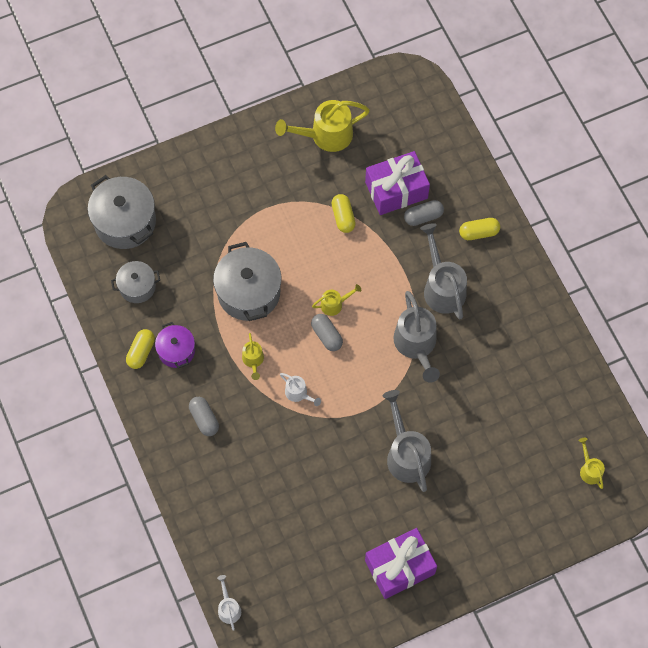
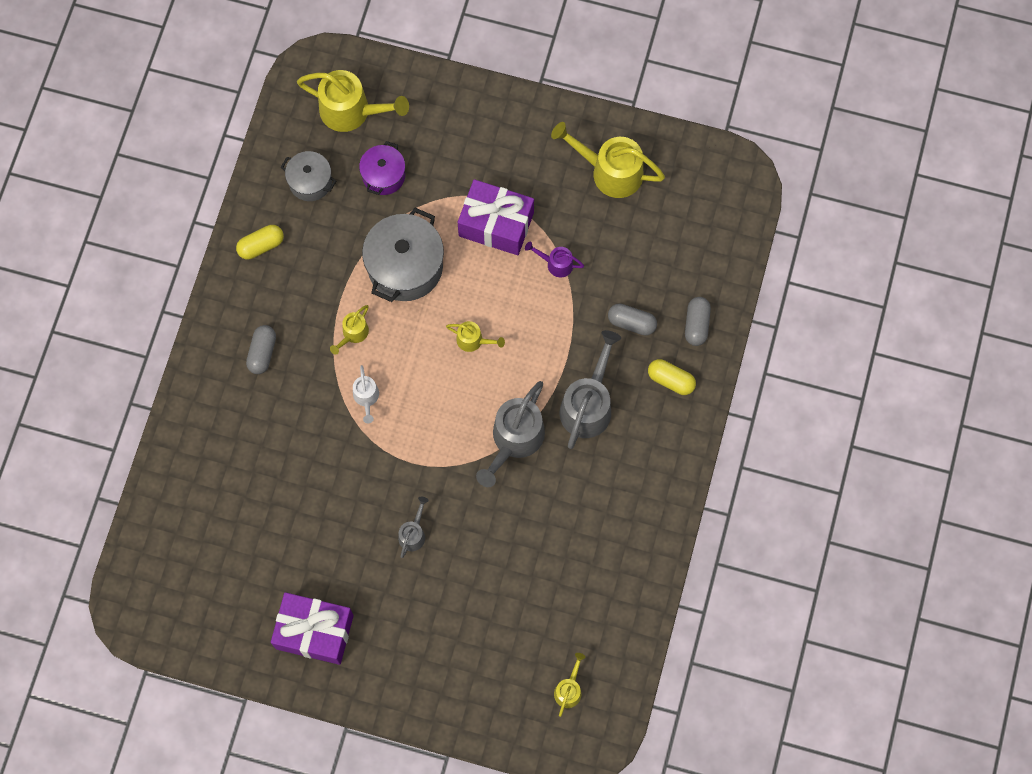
camera: 40 degrees right, 5 degrees up
grey pot [88,175,156,249] -> yellow watering can [297,70,409,132]
purple pot [155,322,195,368] -> purple pot moved to [359,141,405,195]
white watering can [217,575,241,631] -> none
grey capsule [311,314,343,351] -> grey capsule moved to [685,297,711,346]
yellow capsule [332,194,356,233] -> purple watering can [525,241,584,277]
purple gift [365,151,430,215] -> purple gift moved to [458,179,534,255]
grey watering can [383,390,431,492] -> grey watering can [398,497,429,558], size x0.51

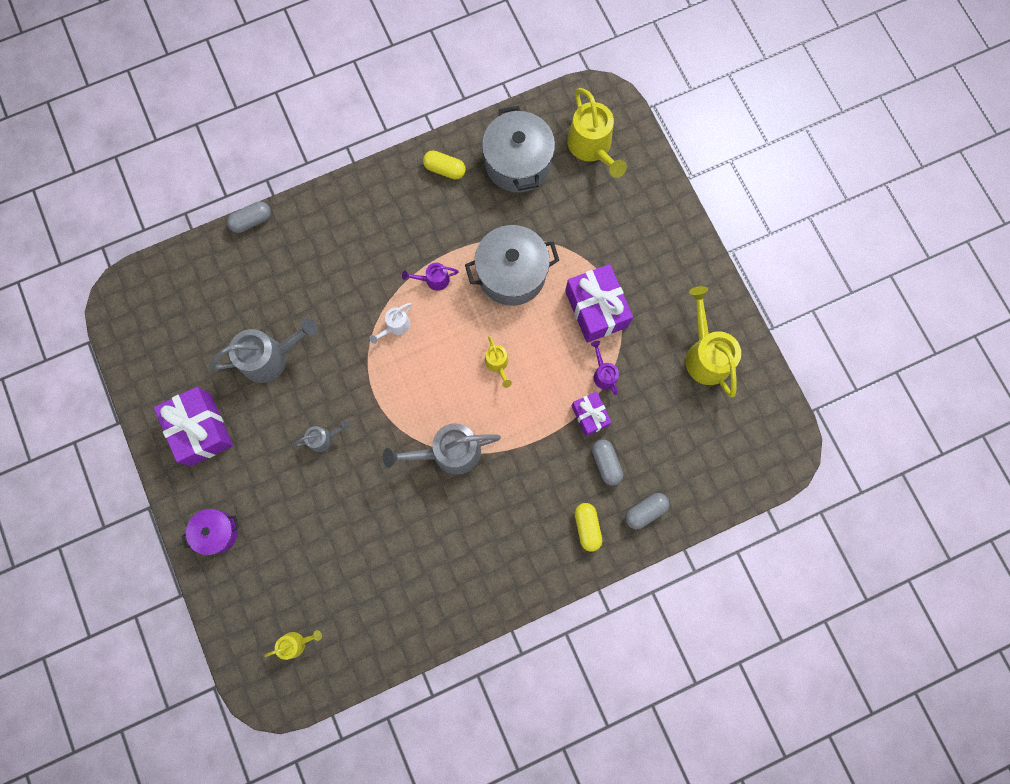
camera: 50 degrees right, 5 degrees up
grey capsule [246,325,276,374] -> grey capsule moved to [227,201,271,233]
grey pot [281,151,336,201] -> grey pot [482,106,555,192], size x1.72
yellow watering can [330,305,369,355] -> purple watering can [402,263,459,291]
purple pot [359,141,405,195] -> purple pot moved to [181,509,239,555]
grey watering can [560,330,621,449] -> grey watering can moved to [209,318,318,383]
none -> purple gift [572,392,612,436]

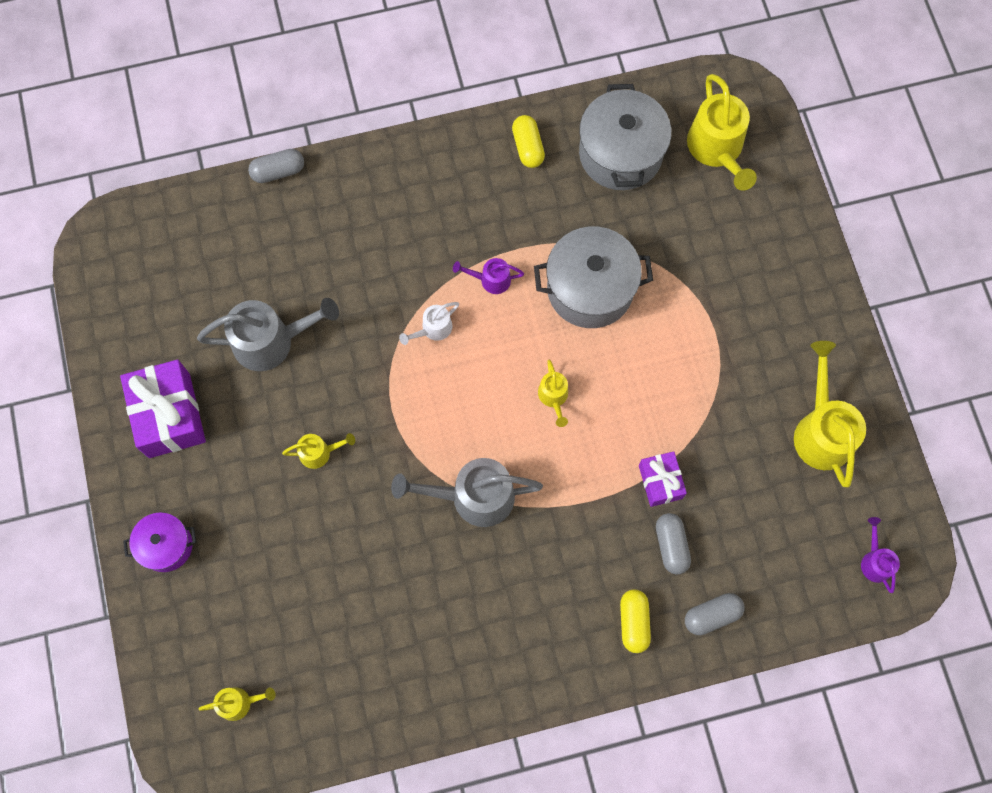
camera: 10 degrees right, 5 degrees down
grey watering can [294,421,349,452] -> yellow watering can [282,433,355,469]
yellow capsule [423,150,466,180] -> yellow capsule turned 45 degrees clockwise [512,115,545,168]
purple gift [565,264,633,343] -> none
purple watering can [591,341,619,395] -> purple watering can moved to [861,517,900,593]

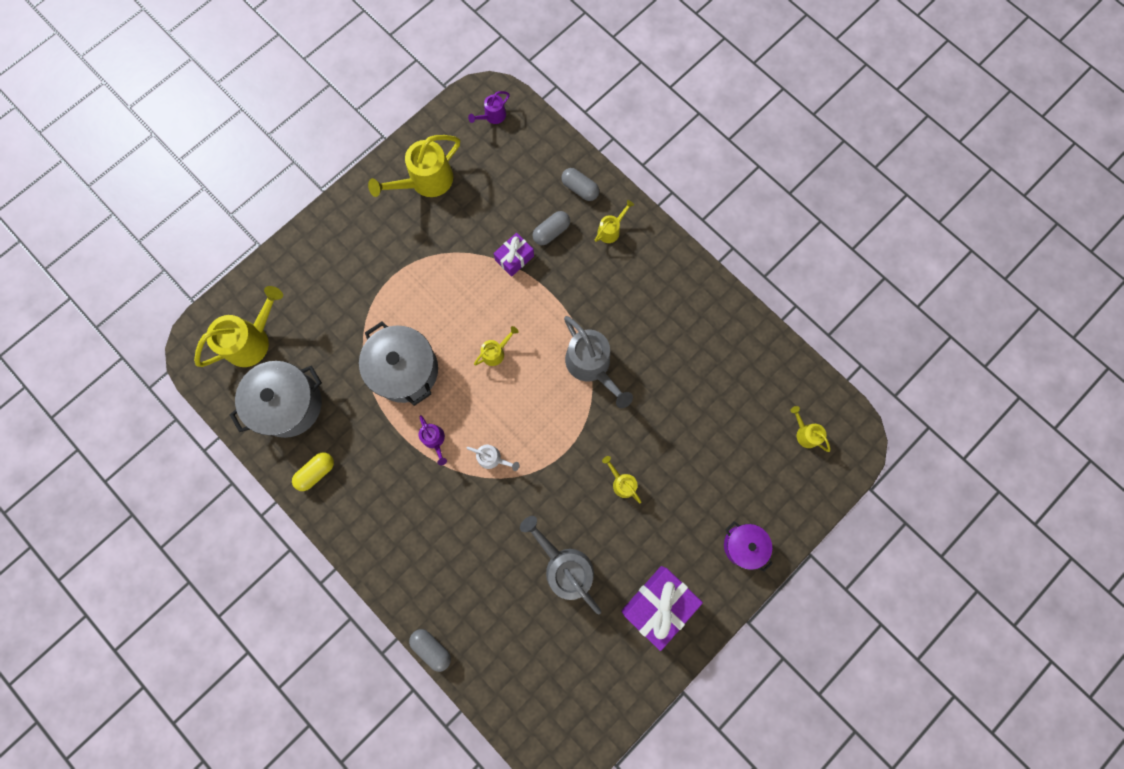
camera: 120 degrees left, 5 degrees up
yellow capsule [620,590,651,653] -> yellow watering can [595,200,634,243]

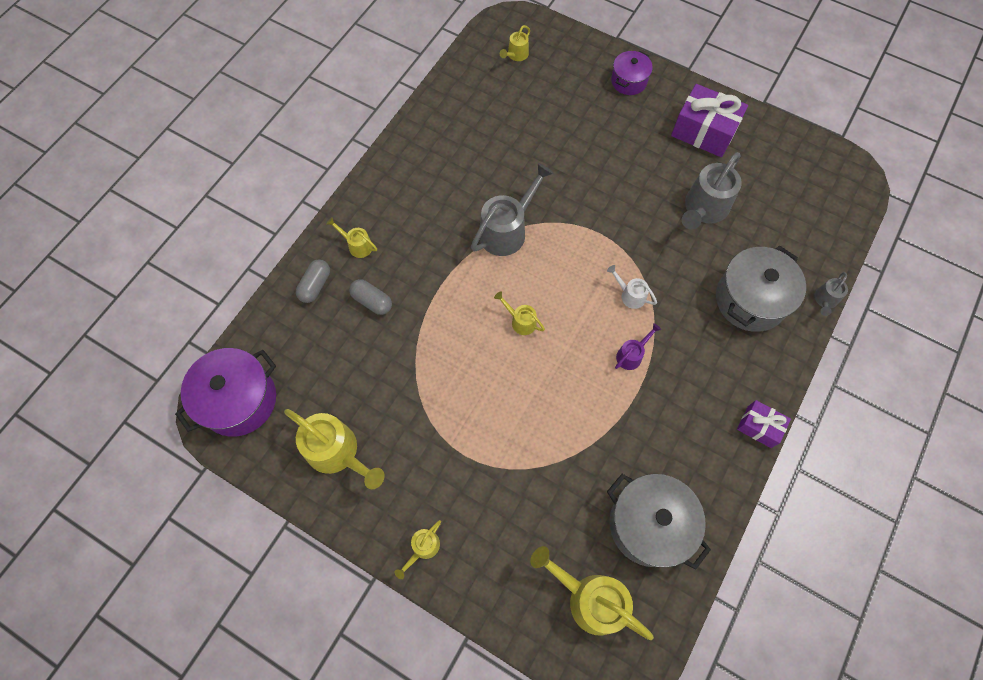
camera: 105 degrees left, 10 degrees down
yellow capsule [292,453,334,491] -> none
grey pot [359,321,438,406] -> grey pot moved to [716,246,806,332]
grey capsule [409,629,451,672] -> grey watering can [814,272,848,316]
white watering can [466,445,519,471] -> white watering can turned 60 degrees counterclockwise [607,265,657,309]
purple watering can [468,91,510,124] -> purple pot [175,348,276,437]
purple gift [493,233,534,277] -> purple gift moved to [737,400,791,448]
yellow watering can [602,456,641,503] -> yellow watering can moved to [395,520,441,579]

